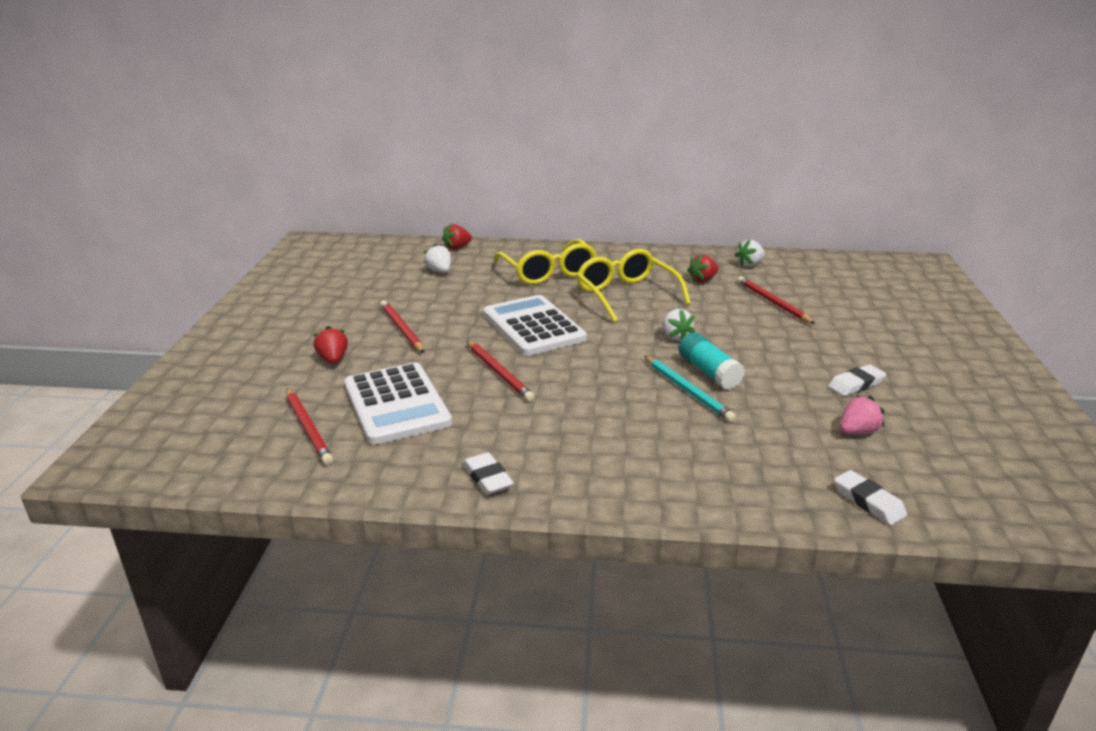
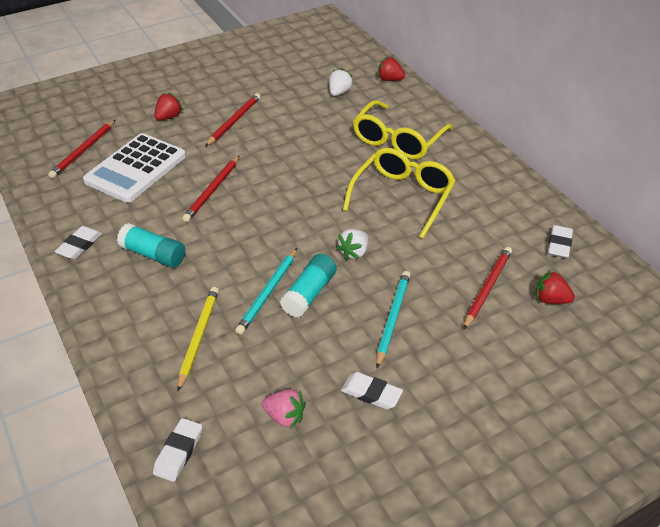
camera: 55 degrees right, 15 degrees up
white calculator [483,295,587,356] -> none
red strawberry [687,254,719,282] -> red strawberry moved to [535,270,575,304]
white strawberry [735,239,765,267] -> white eraser [548,225,573,258]
none -> turquoise glue stick [117,223,185,268]
none -> yellow pencil [177,287,219,392]
none -> turquoise pencil [376,271,410,368]

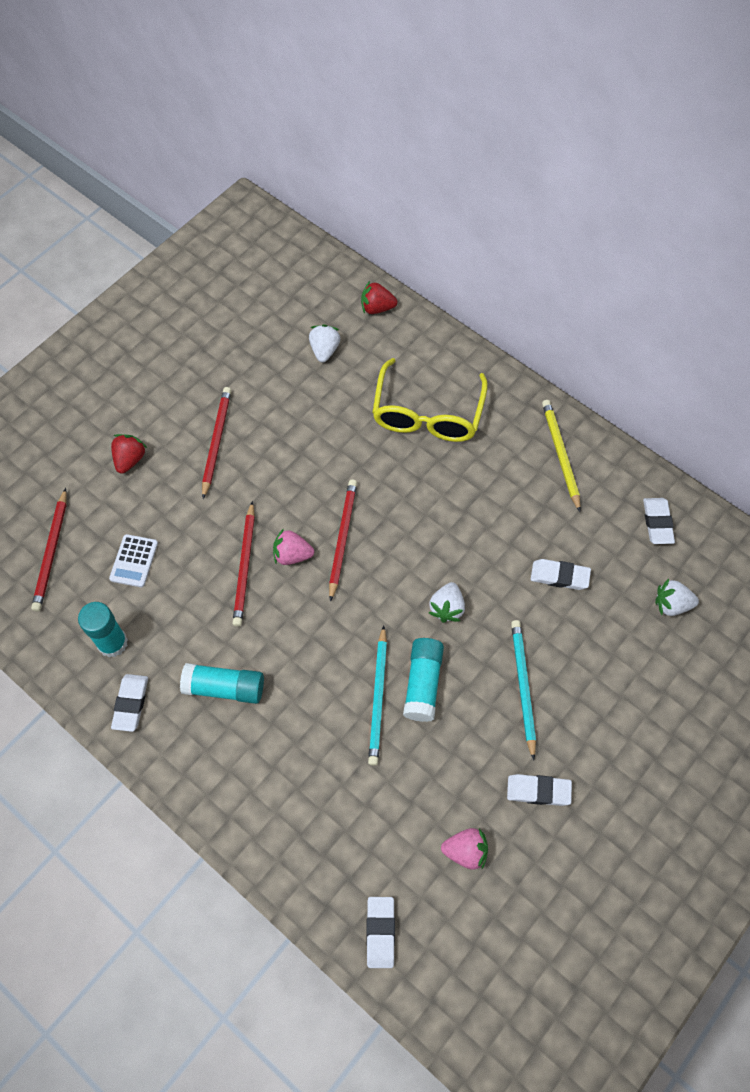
camera: 20 degrees left, 20 degrees up
white calculator [83,133,186,203] -> white calculator [109,534,158,587], size x0.46
yellow pencil [177,287,219,392] -> yellow pencil moved to [542,400,581,512]
yellow glasses [343,148,456,238] -> none
red pencil [463,247,512,330] -> red pencil moved to [329,479,357,602]
red strawberry [535,270,575,304] -> white strawberry [655,579,699,616]
none -> turquoise glue stick [78,602,128,657]
none -> pink strawberry [273,528,314,565]
none -> white eraser [531,559,591,590]

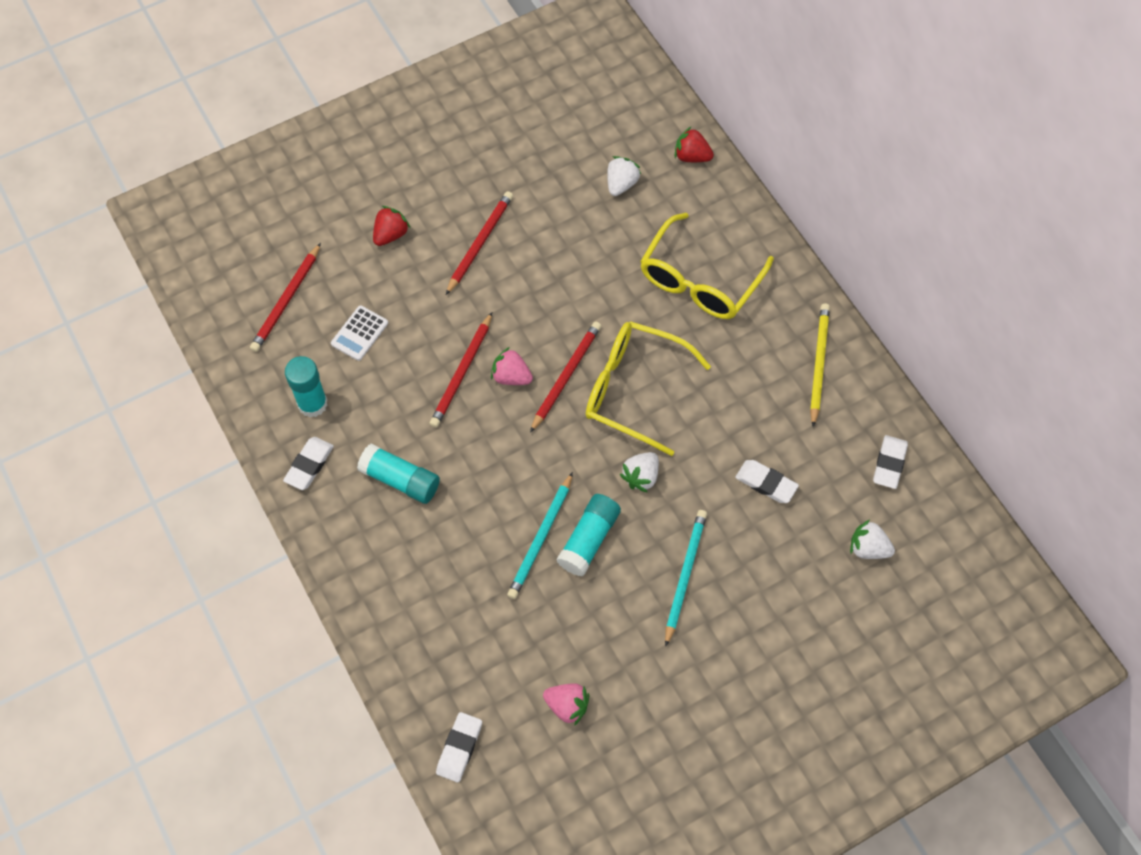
camera: 20 degrees right, 0 degrees up
white eraser [507,774,572,806] -> none
none -> yellow glasses [586,321,711,456]

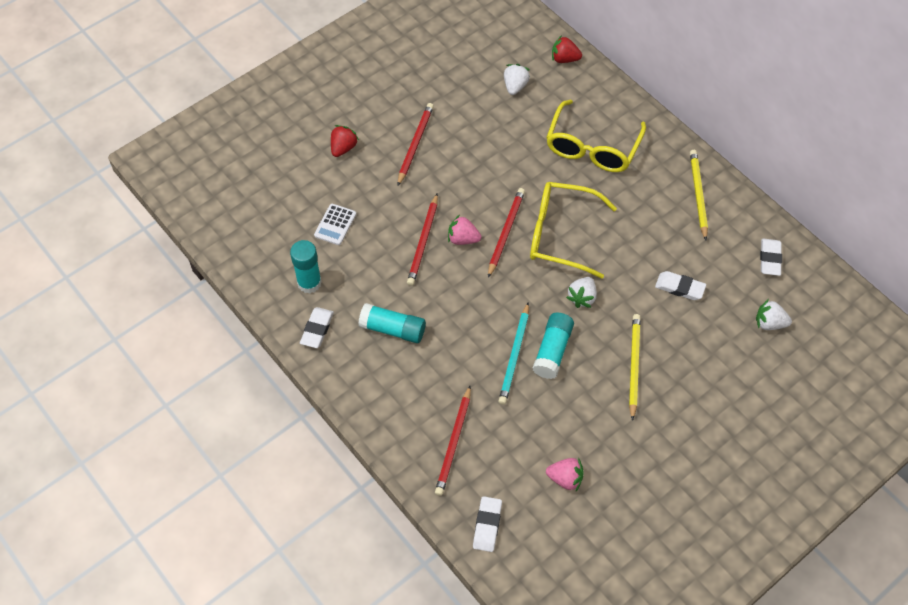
camera: 10 degrees left, 5 degrees down
red pencil [250,243,321,352] -> red pencil moved to [435,386,471,496]
turquoise pencil [665,510,707,647] -> yellow pencil [629,314,641,421]

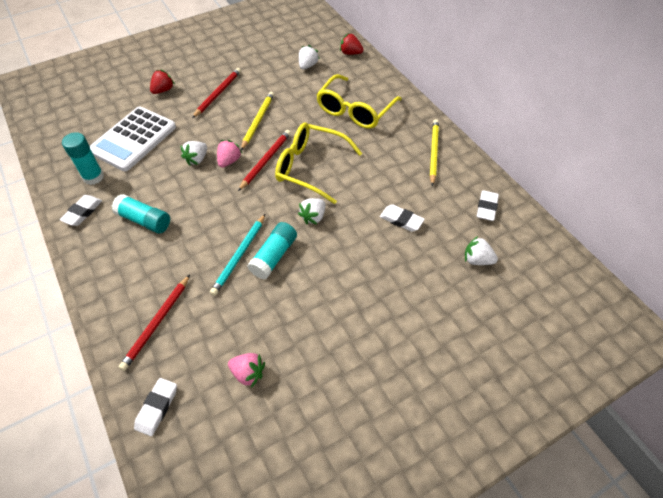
camera: 10 degrees right, 5 degrees down
white calculator [314,204,356,245] -> white calculator [90,107,176,171], size x2.19
red pencil [407,194,438,286] -> white strawberry [180,141,207,165]
pink strawberry [448,215,481,245] -> pink strawberry turned 90 degrees clockwise [217,140,243,168]
yellow pencil [629,314,641,421] -> yellow pencil moved to [241,92,274,150]

